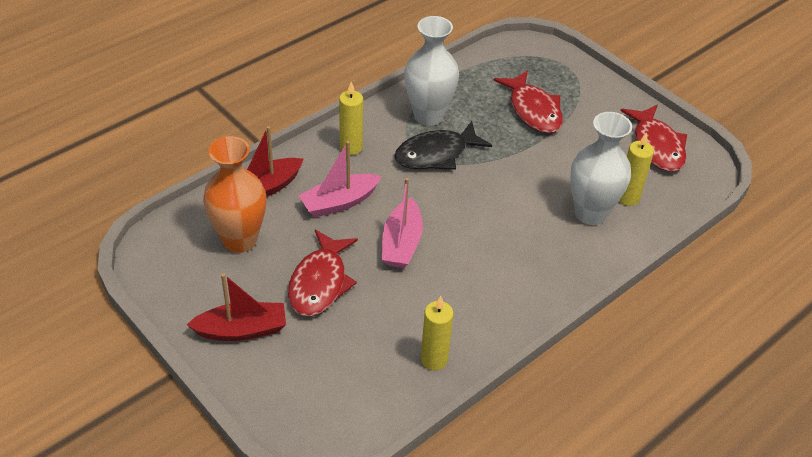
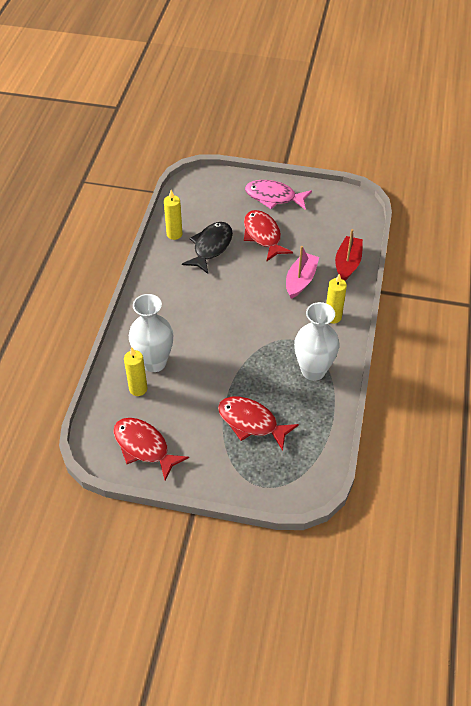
camera: 145 degrees right, 5 degrees up
red boat [187,273,286,341] -> pink fish [245,180,312,210]
orange vase [203,136,266,253] -> none
pink boat [382,178,423,268] -> none
black fish [394,121,492,170] -> black fish moved to [182,222,233,274]

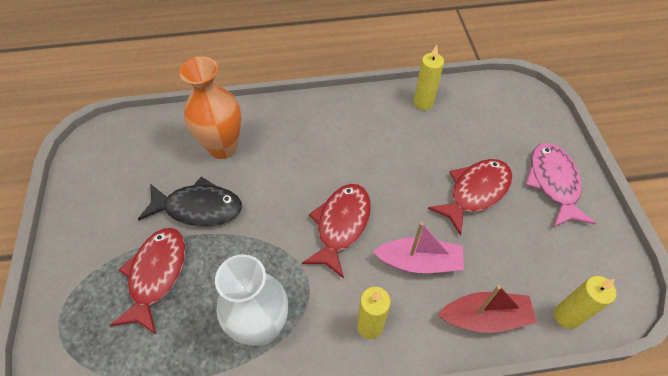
camera: 70 degrees right, 5 degrees up
red fish [113,418,189,481] -> red fish moved to [302,184,371,279]
yellow candle [124,347,147,396] -> yellow candle moved to [554,276,617,329]
white vase [129,294,173,372] -> orange vase [179,57,241,159]
black fish [182,222,233,274] -> black fish moved to [138,177,242,226]

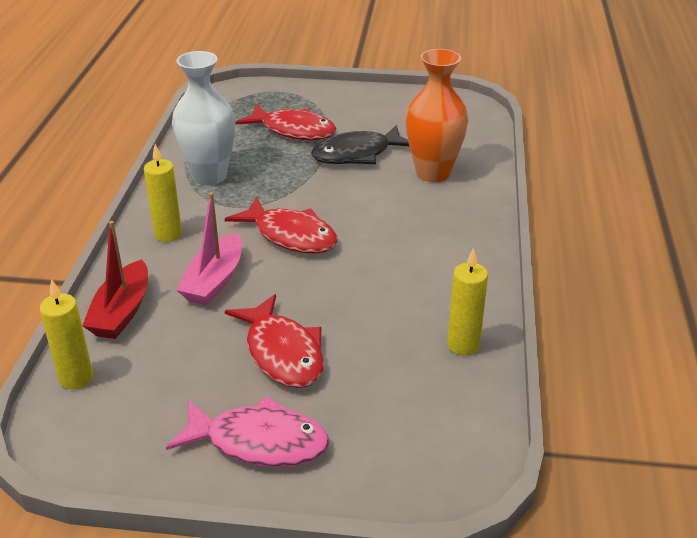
camera: 105 degrees right, 20 degrees down
black fish [138,177,242,226] -> black fish turned 45 degrees clockwise [311,125,409,164]

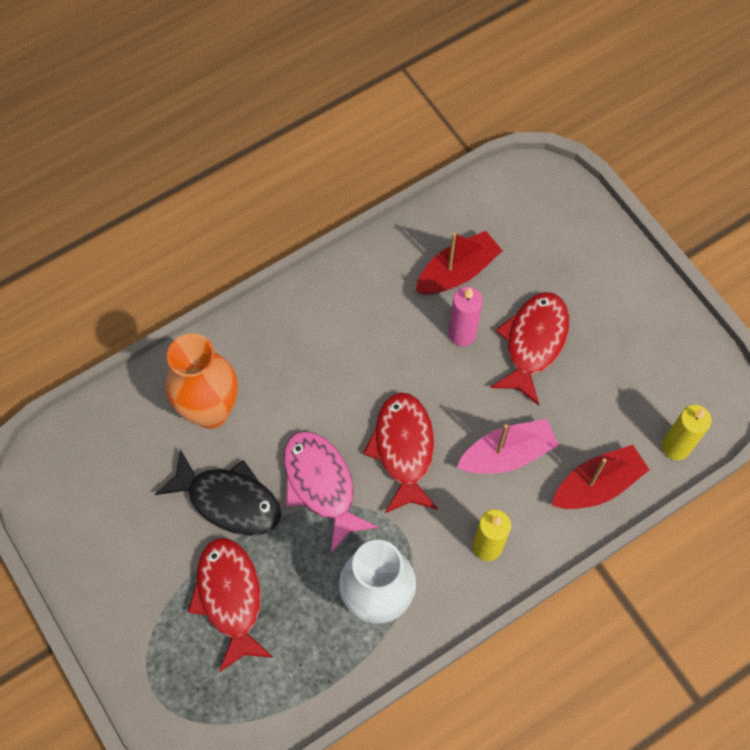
camera: 130 degrees left, 30 degrees up
pink fish [166,396,329,467] -> pink fish moved to [284,431,378,553]
yellow candle [447,248,488,356] -> none
none -> red boat [416,231,503,295]
none -> pink candle [449,287,483,346]

